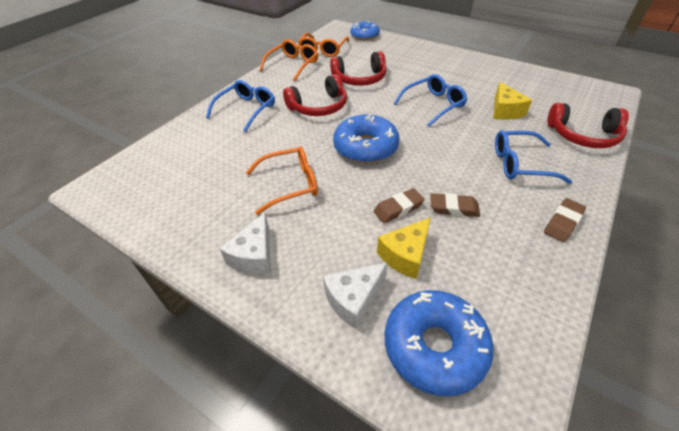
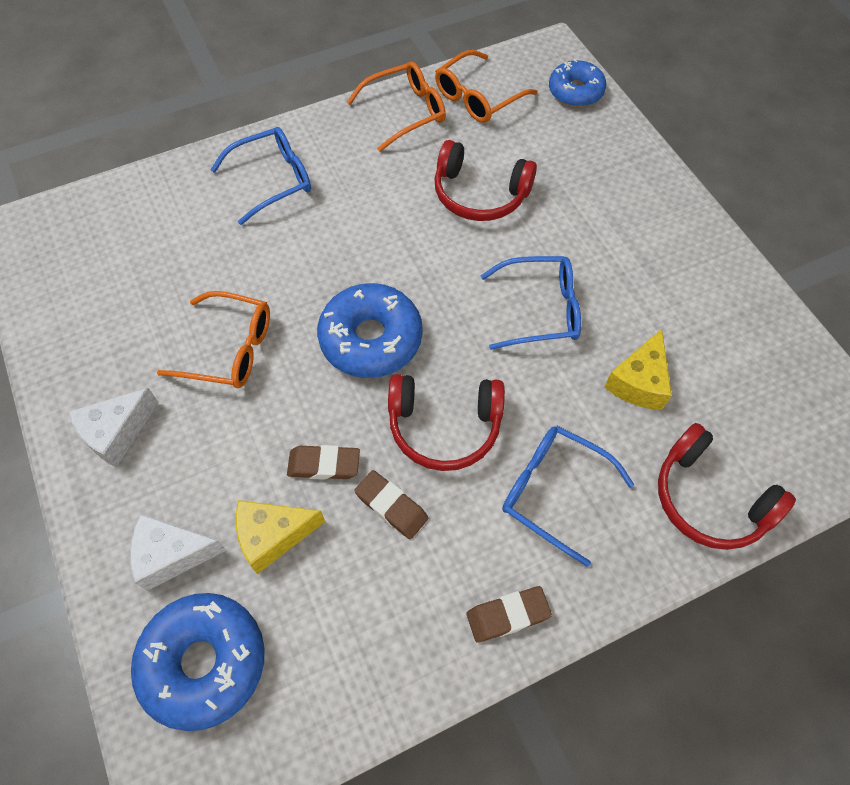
camera: 30 degrees right, 15 degrees up
red headphones [283,74,347,116] -> red headphones moved to [388,374,505,471]

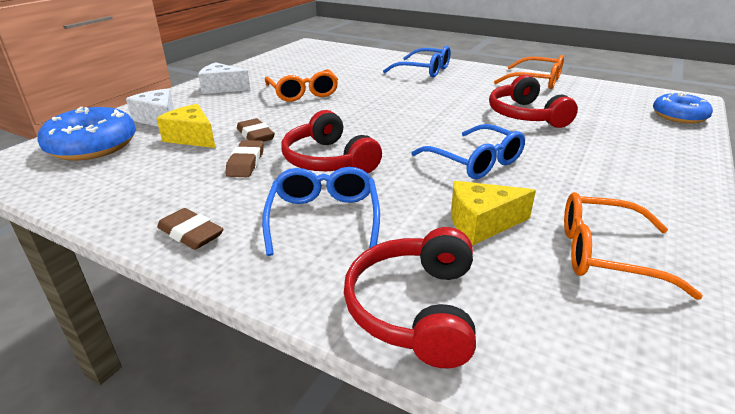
camera: 55 degrees right, 30 degrees down
blue donut [317,283,423,378] -> none
orange glasses [435,50,538,123] -> orange glasses moved to [564,192,703,300]

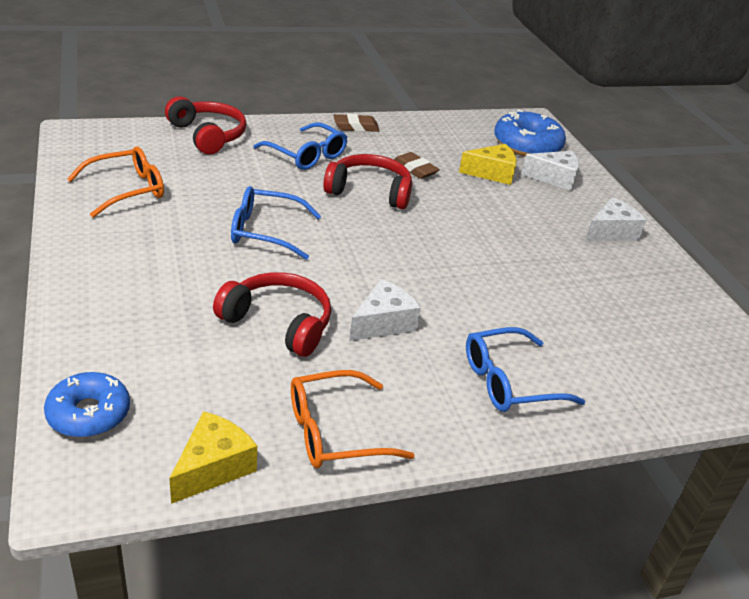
camera: 130 degrees right, 5 degrees up
brown eraser [237,118,275,142] -> none
orange glasses [265,69,338,102] -> none
yellow cheese [451,181,536,245] -> yellow cheese moved to [169,411,257,504]
none -> white cheese [349,279,421,341]

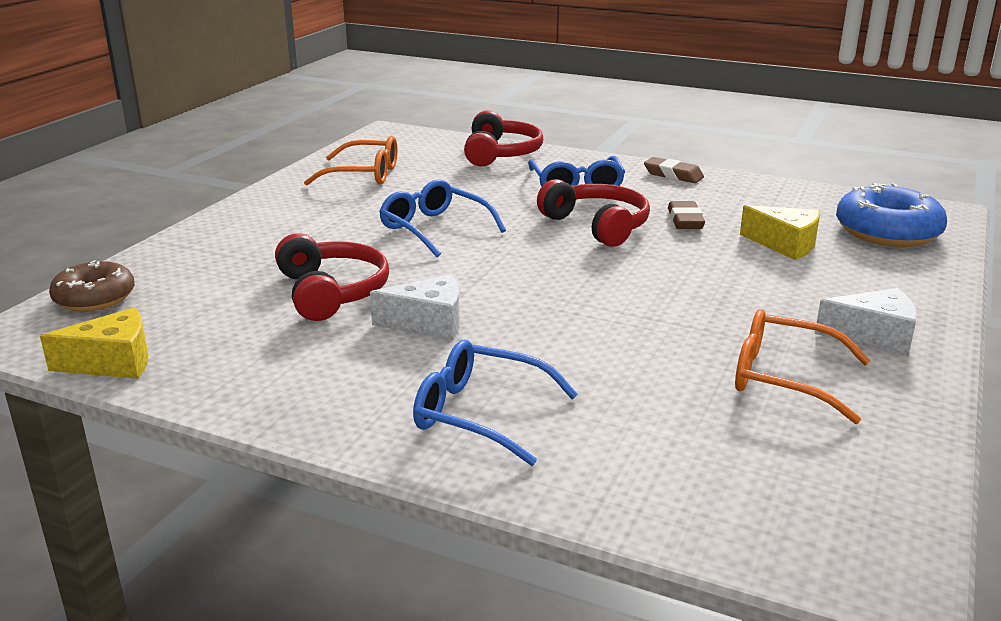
camera: 45 degrees right, 10 degrees down
blue donut [44,372,130,438] -> brown donut [49,260,135,311]
orange glasses [291,370,415,468] -> orange glasses moved to [735,309,871,424]
white cheese [521,151,579,191] -> none

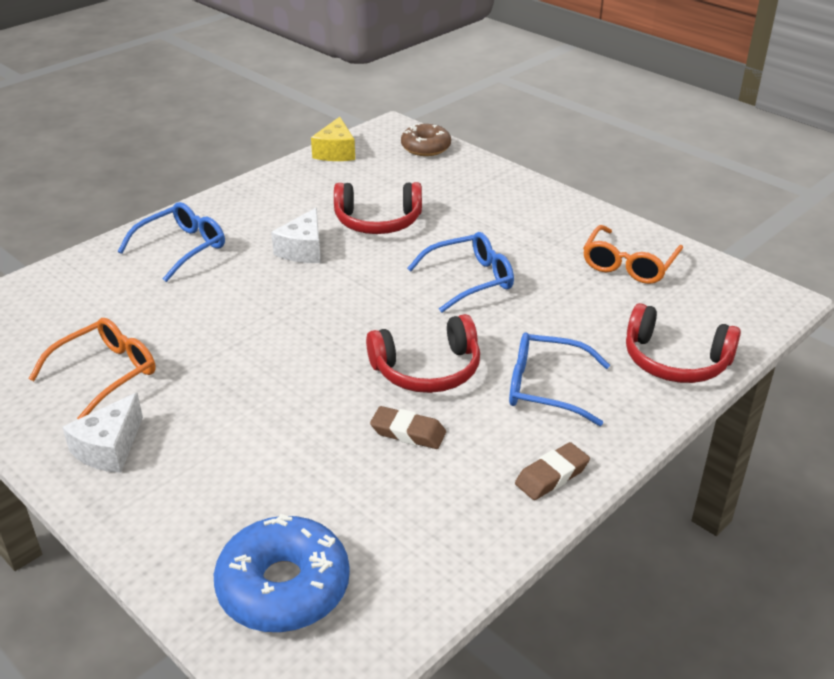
camera: 110 degrees right, 10 degrees up
yellow cheese [740,205,820,260] -> none

